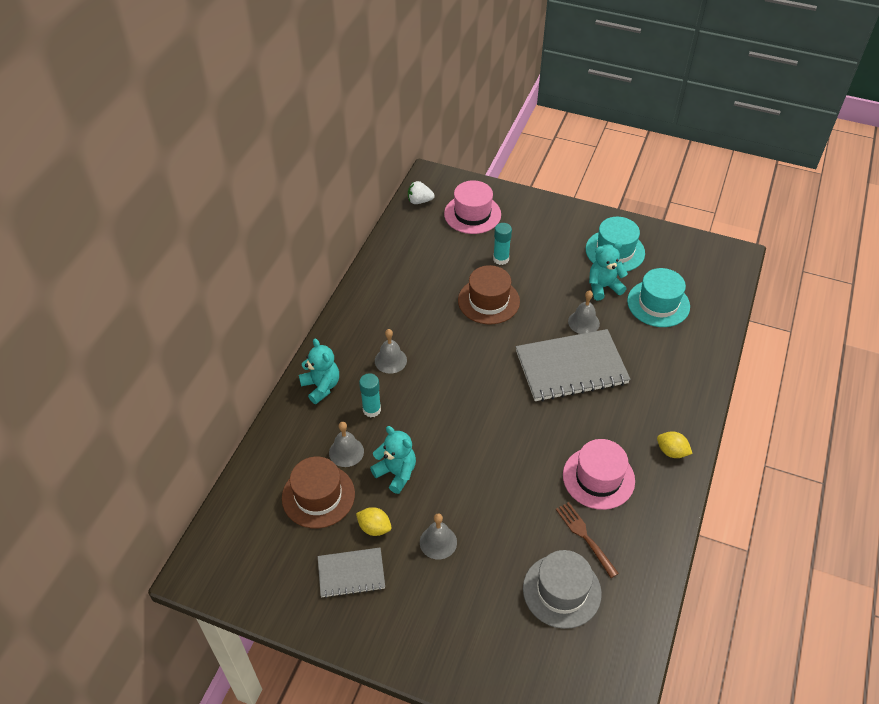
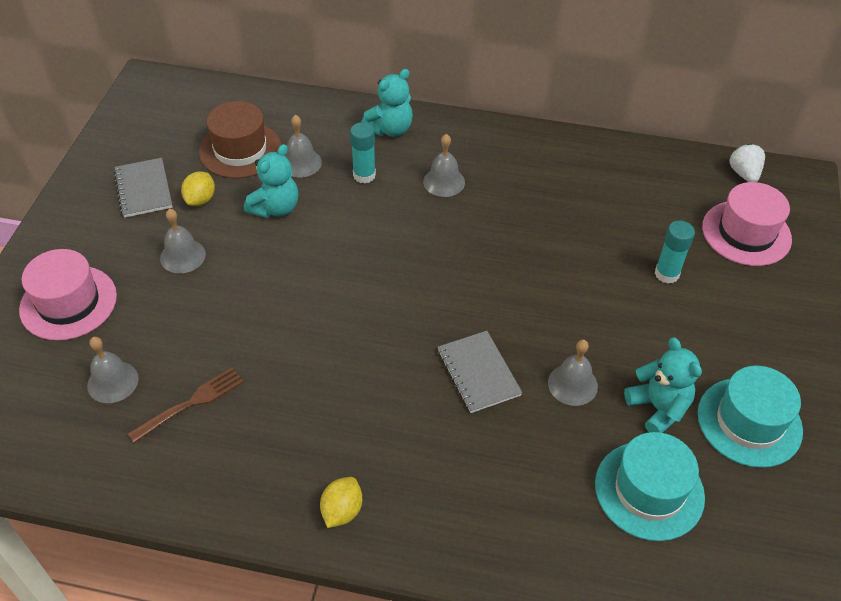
camera: 80 degrees right, 0 degrees up
brown hat [458,265,520,324] -> none
grey notebook [516,329,631,401] -> grey notebook [437,331,522,413], size x0.55
grey hat [523,550,602,629] -> grey bell [87,337,139,403]
pink hat [563,439,635,510] -> pink hat moved to [19,249,117,341]

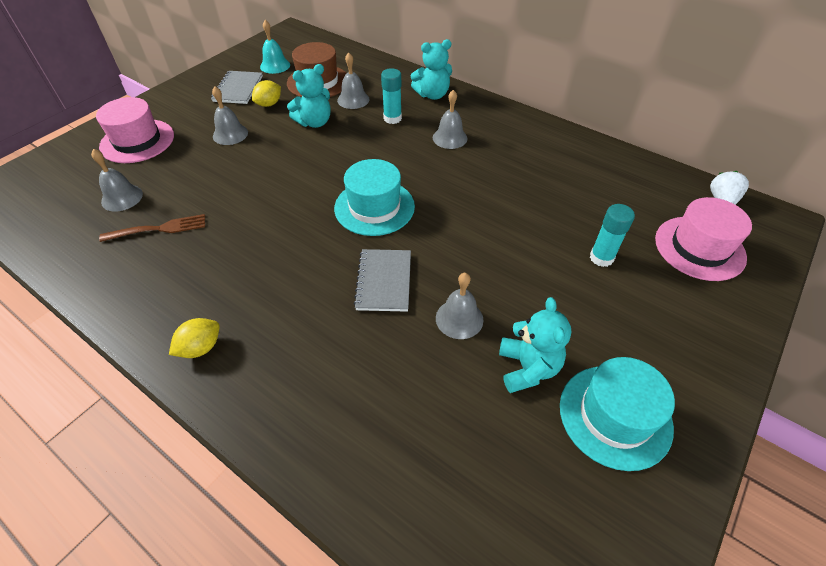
camera: 25 degrees right, 0 degrees up
turquoise hat [595,432,705,541] -> turquoise hat moved to [334,159,415,236]
none -> turquoise bell [260,20,290,74]

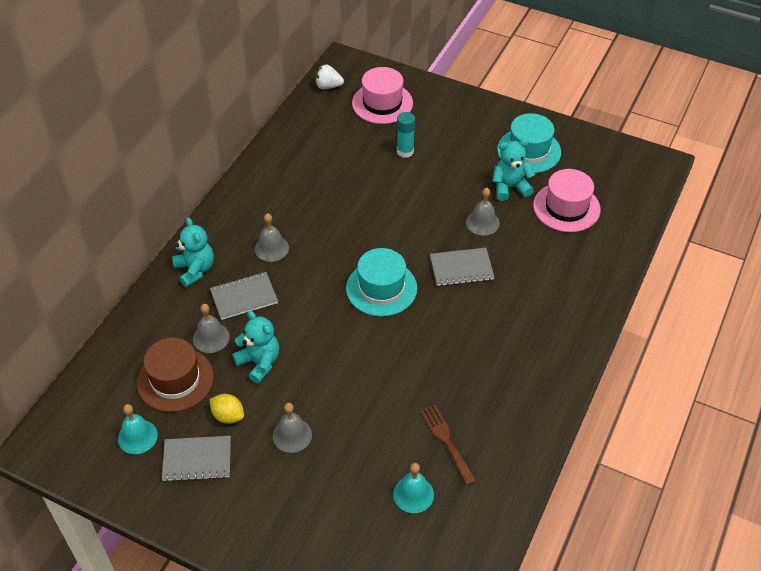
camera: 100 degrees left, 0 degrees up
grey bell [91,149,143,212] -> turquoise bell [393,463,434,513]
pink hat [96,97,174,163] -> pink hat moved to [533,169,601,232]
yellow lemon [169,318,220,358] -> none
turquoise glue stick [381,68,402,124] -> grey notebook [210,272,278,320]

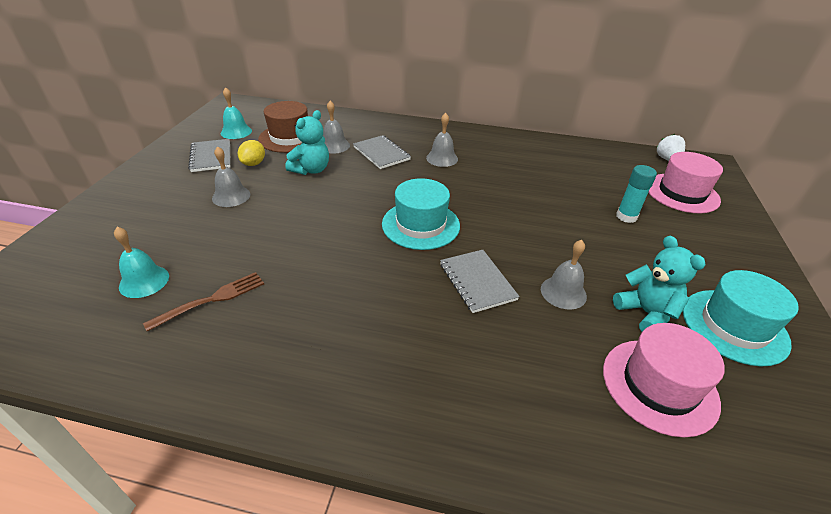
camera: 75 degrees right, 10 degrees down
turquoise teddy bear [172,217,214,287] -> none

